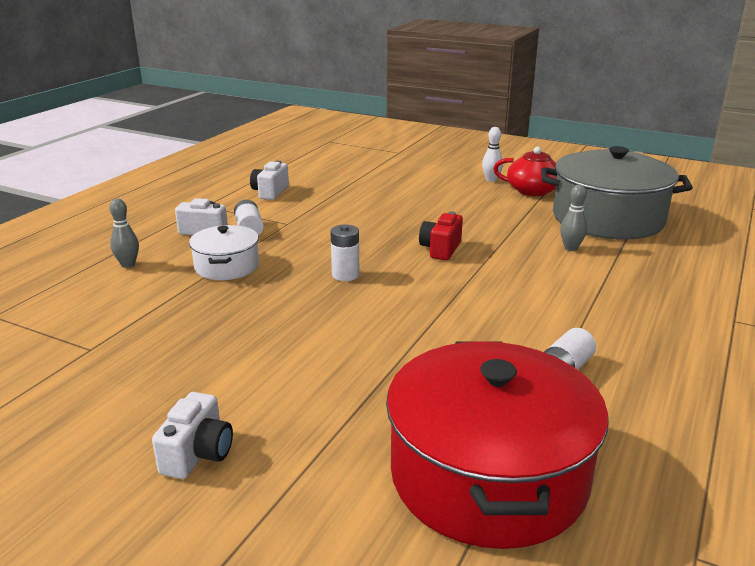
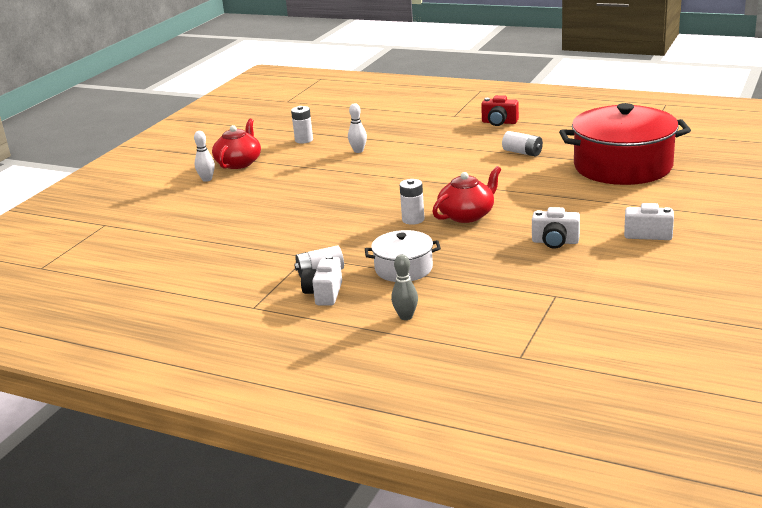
camera: 90 degrees left, 0 degrees up
white camera [250,160,289,200] -> white camera moved to [532,207,580,249]
red camera [419,211,463,260] -> red camera moved to [481,95,519,126]
grey pot [541,146,693,240] -> white battery [291,106,313,144]
grey bowling pin [560,185,587,251] -> white bowling pin [348,103,367,153]
none -> red teapot [432,166,501,223]

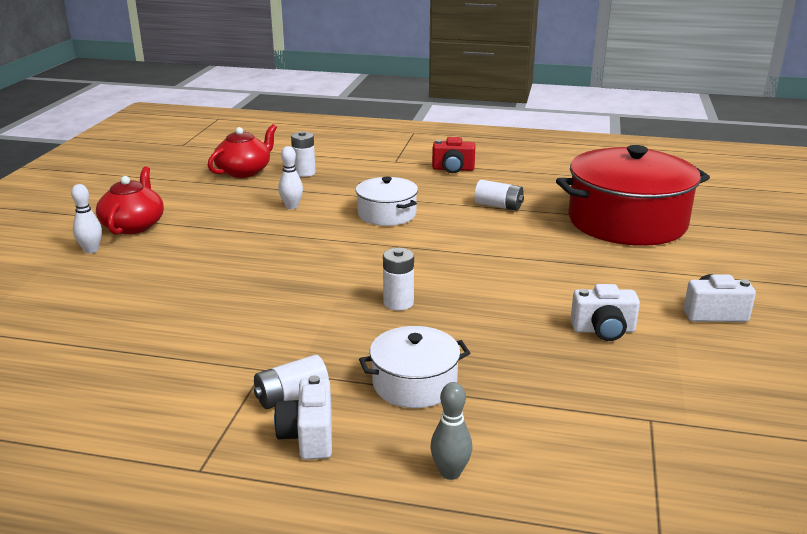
camera: 15 degrees left, 0 degrees up
white battery [291,106,313,144] -> white battery moved to [291,131,316,177]
red teapot [432,166,501,223] -> red teapot moved to [208,124,277,178]
none -> white pot [356,177,418,226]

